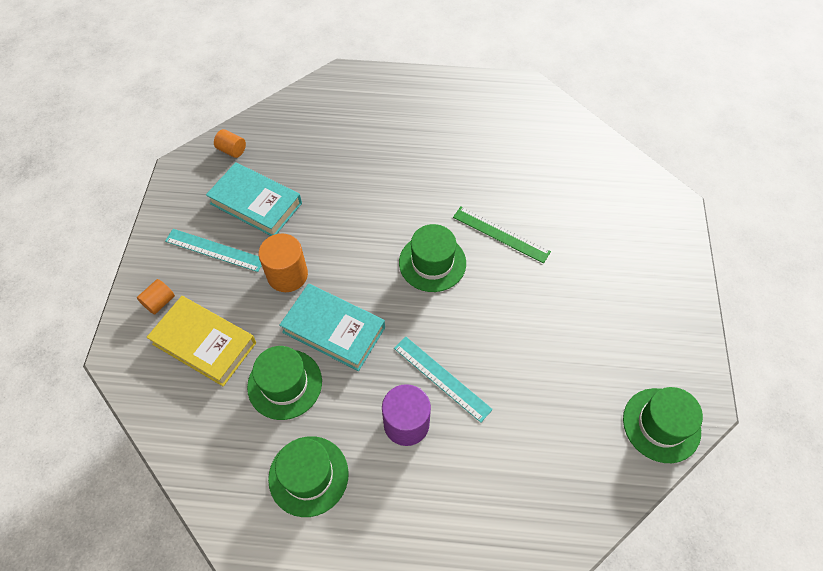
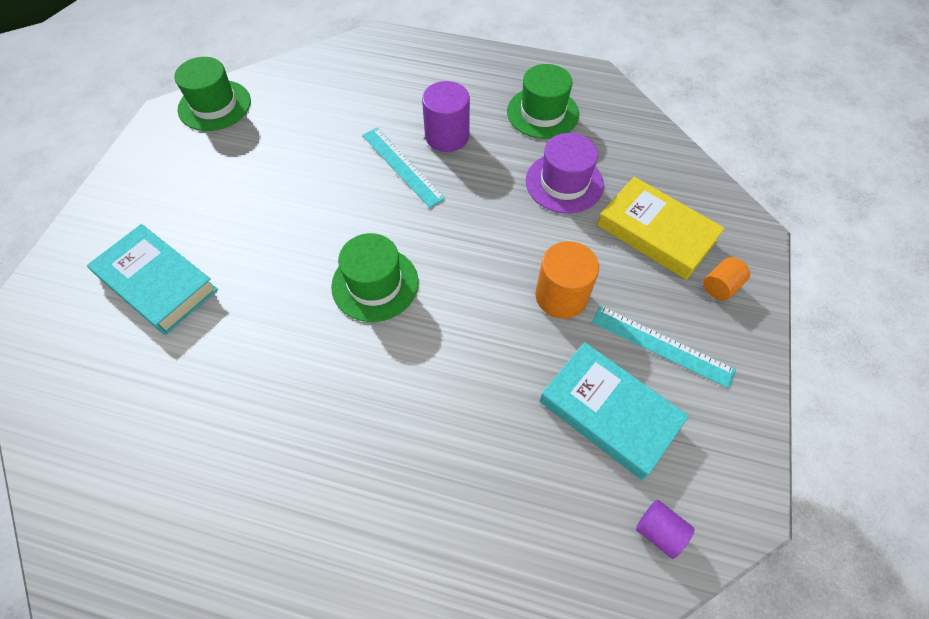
camera: 170 degrees left, 0 degrees up
orange cylinder [214,129,246,158] -> purple cylinder [636,500,695,559]
green hat [247,346,322,420] -> purple hat [526,133,604,214]
turquoise book [279,284,385,371] -> turquoise book moved to [87,224,218,335]
green ruler [453,206,551,263] -> none

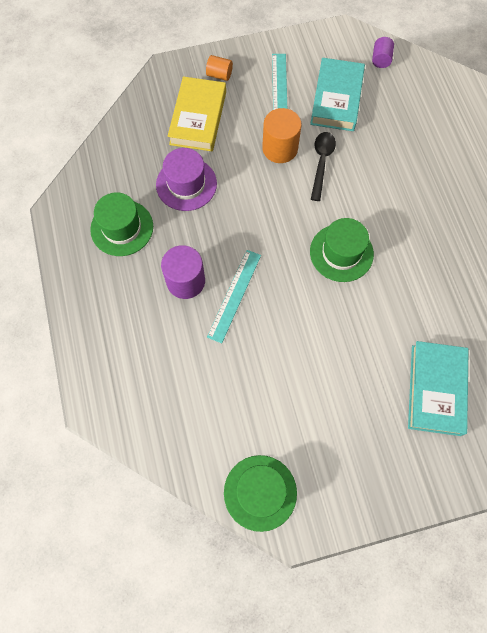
camera: 120 degrees left, 10 degrees up
none -> black spoon [311,132,336,201]

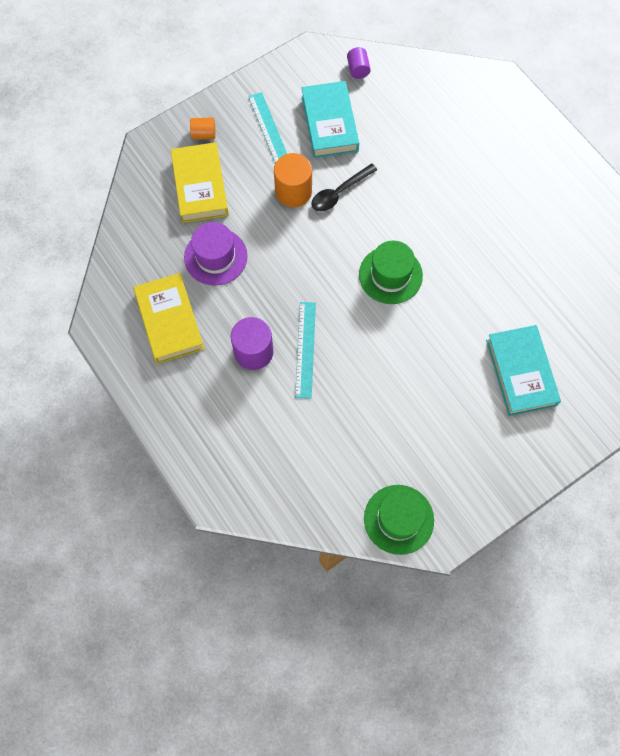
camera: 20 degrees left, 0 degrees up
green hat [90,192,153,256] -> yellow book [133,273,204,364]
black spoon [311,132,336,201] -> black spoon turned 120 degrees counterclockwise [311,164,377,211]

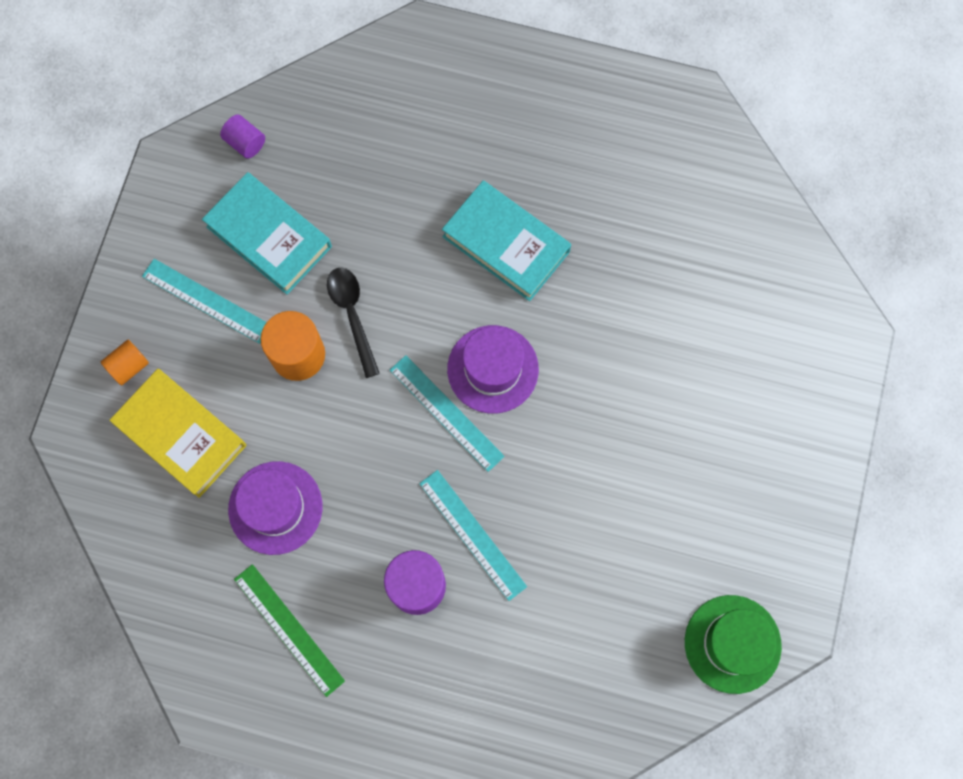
camera: 40 degrees left, 5 degrees up
yellow book [133,273,204,364] -> green ruler [234,564,345,697]
black spoon [311,164,377,211] -> black spoon turned 150 degrees clockwise [327,268,380,378]
green hat [359,241,423,304] -> purple hat [447,325,539,414]
turquoise book [486,325,561,416] -> turquoise book moved to [442,180,571,301]
none -> turquoise ruler [390,355,505,472]

